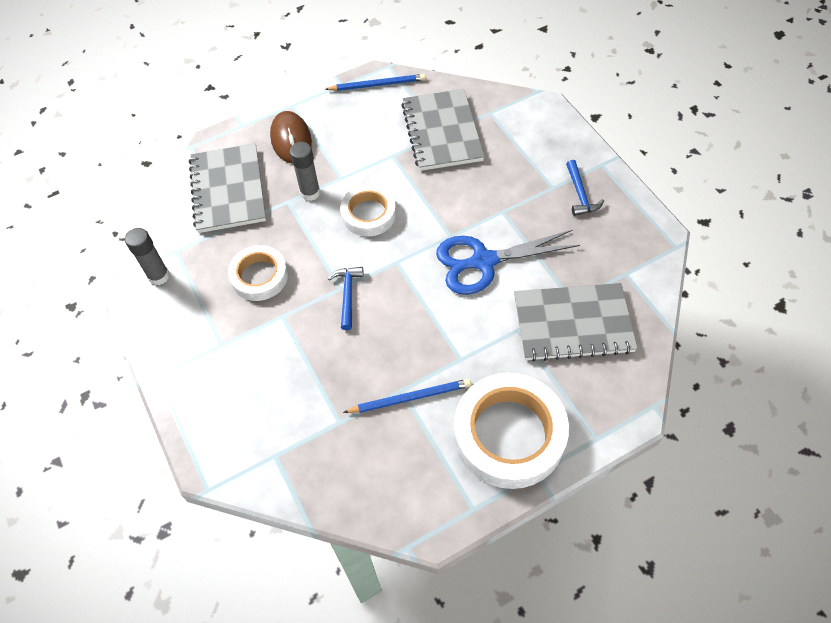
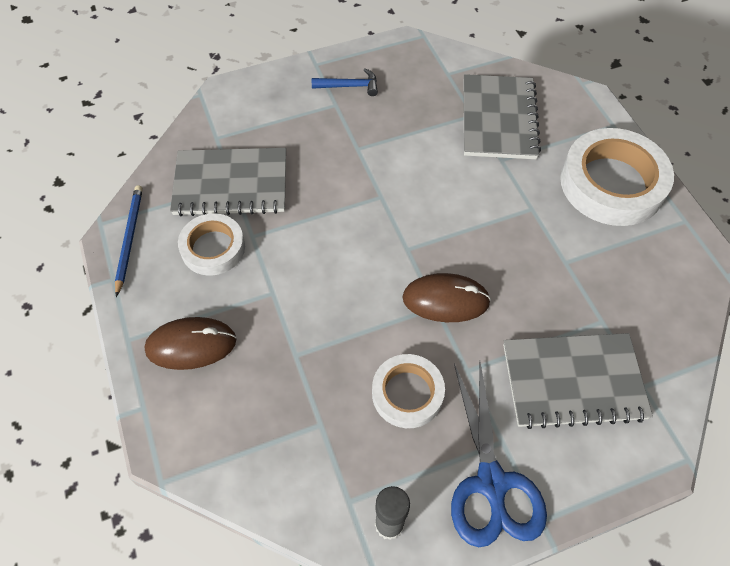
camera: 85 degrees left, 0 degrees up
grey notebook [189,143,266,233] -> grey notebook moved to [503,333,653,429]
grey glue stick [290,142,320,201] -> none
blue hammer [328,267,364,330] -> brown mouse [402,273,491,322]
white tape [340,185,396,237] -> white tape moved to [178,213,245,276]
blue pencil [343,379,471,413] -> none
blue scissors [436,230,580,295] -> blue scissors moved to [451,362,547,547]

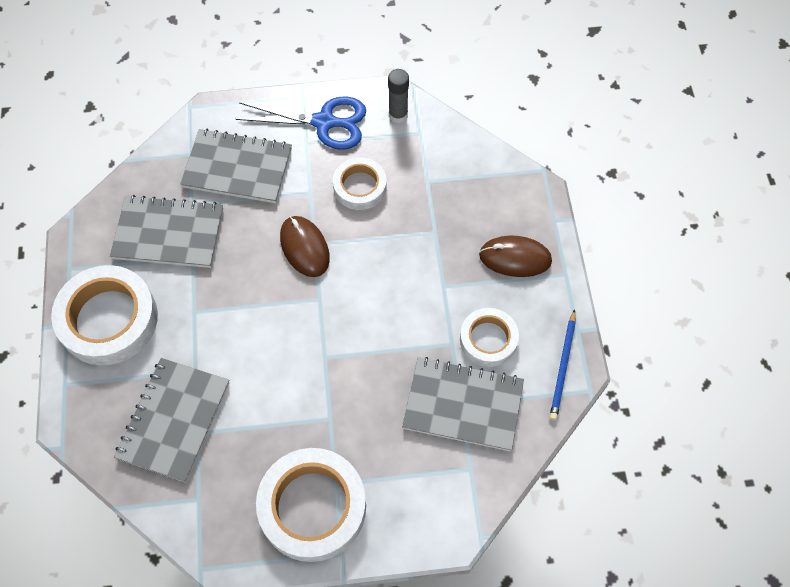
camera: 165 degrees left, 5 degrees up
blue hammer [312,68,378,96] -> white tape [256,448,366,562]
brown mouse [402,273,491,322] -> brown mouse turned 45 degrees clockwise [280,216,330,277]
blue scissors [451,362,547,547] -> blue scissors turned 90 degrees clockwise [236,96,366,150]
none -> grey notebook [110,195,223,268]

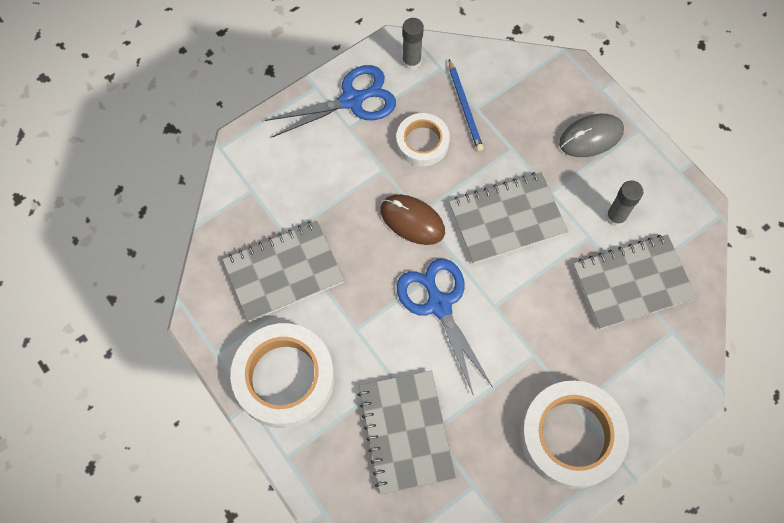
camera: 30 degrees left, 5 degrees up
grey notebook [180,128,292,203] -> grey notebook moved to [449,172,568,264]
white tape [460,308,519,367] -> grey glue stick [606,181,643,227]
brown mouse [479,235,552,277] -> grey mouse [559,114,624,157]
blue pencil [550,309,576,420] -> blue pencil moved to [449,59,483,151]
none -> blue scissors [397,259,493,396]

